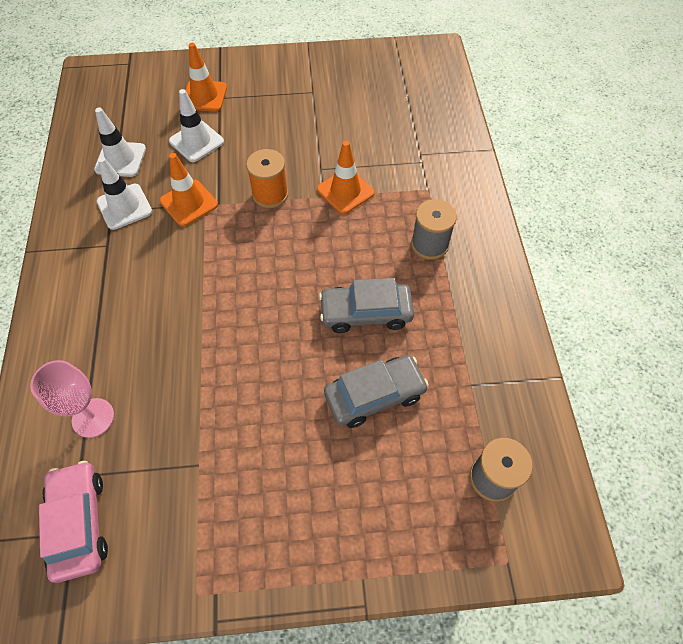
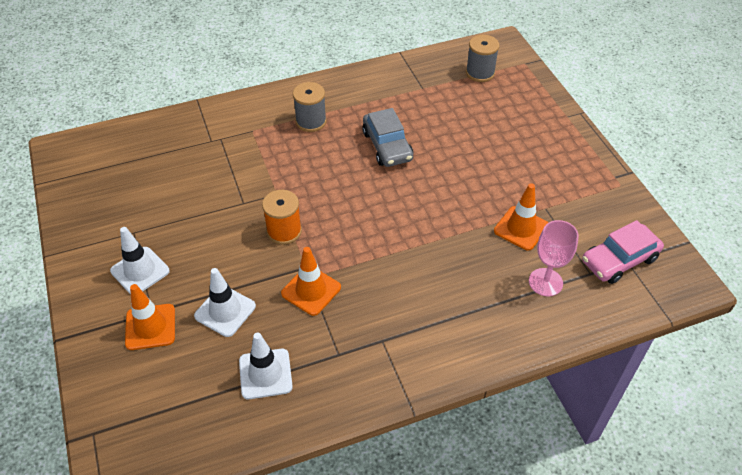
camera: 105 degrees left, 10 degrees down
white traffic cone [97,157,152,230] -> white traffic cone moved to [110,227,170,294]
orange traffic cone [317,141,375,214] -> orange traffic cone moved to [494,183,548,250]
grey car [324,355,429,428] -> none

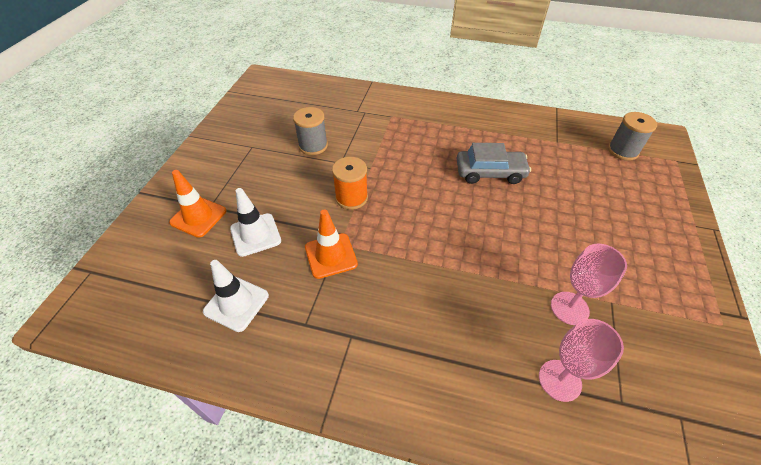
camera: 35 degrees right, 0 degrees up
white traffic cone [110,227,170,294] -> none
grey spool [293,82,327,132] -> grey spool moved to [293,107,328,155]
grey car [362,108,413,167] -> grey car turned 105 degrees counterclockwise [456,143,531,184]
orange traffic cone [494,183,548,250] -> pink goblet [551,244,627,325]
pink car [582,220,664,284] -> none

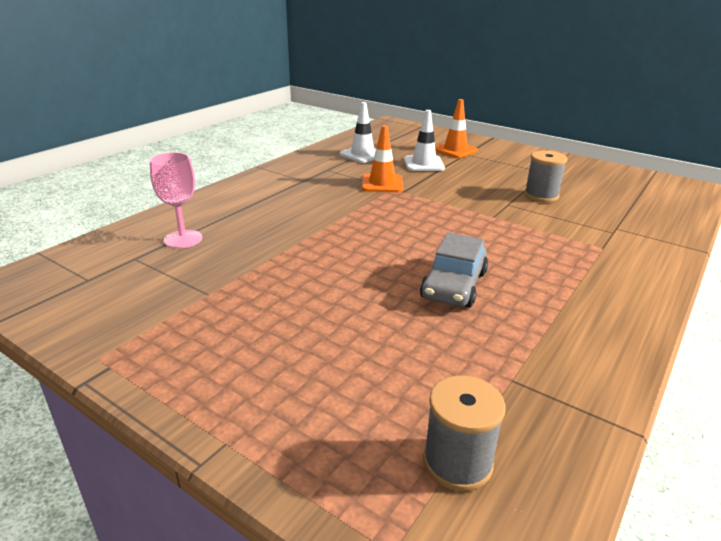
camera: 110 degrees right, 20 degrees down
orange spool [332,157,368,210] -> none
pink goblet [551,244,627,325] -> none

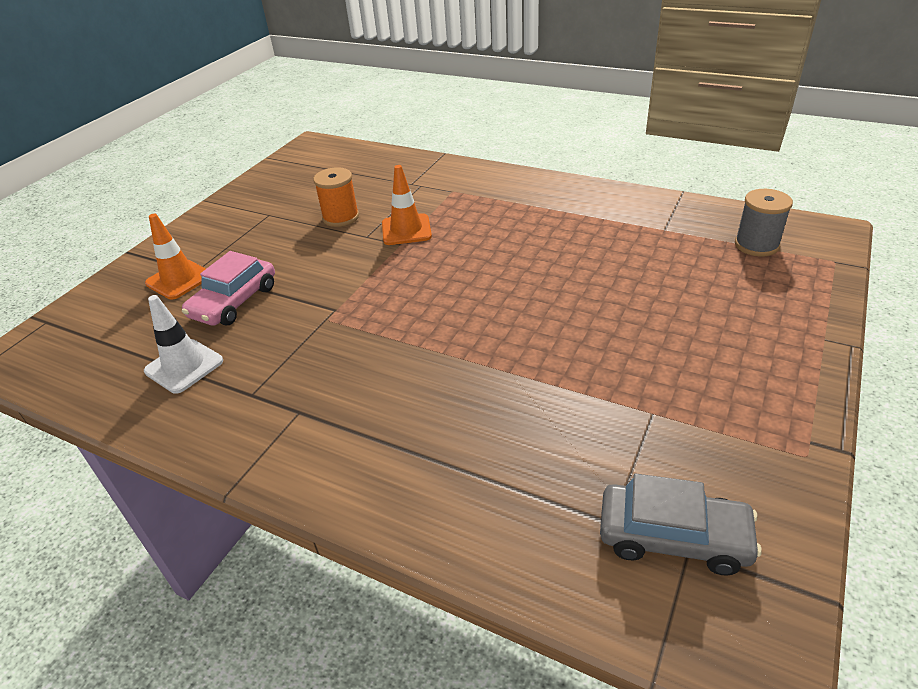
camera: 95 degrees left, 10 degrees up
pink goblet [150,152,202,248] -> none
orange traffic cone [362,125,403,192] -> orange traffic cone moved to [382,165,432,245]
white traffic cone [404,110,445,171] -> pink car [182,251,275,326]
grey car [420,233,488,308] -> grey car moved to [600,474,762,576]
grey spool [524,150,567,202] -> orange spool [313,167,359,227]

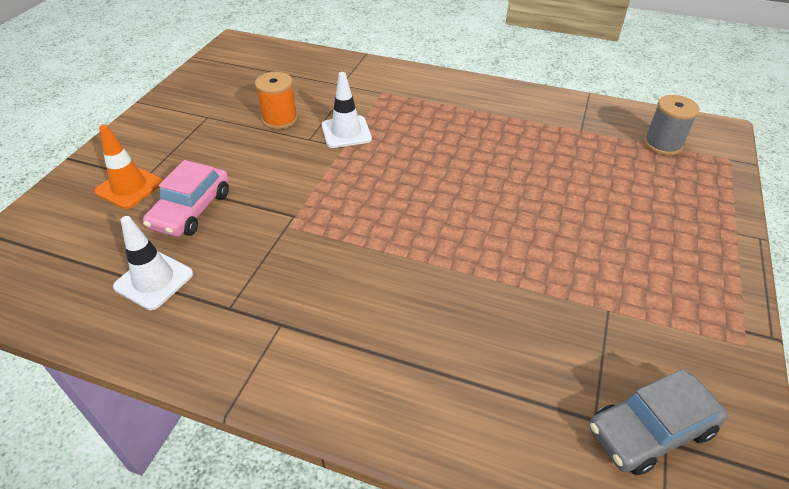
camera: 10 degrees left, 5 degrees up
orange traffic cone [382,165,432,245] -> white traffic cone [322,72,372,148]
grey car [600,474,762,576] -> grey car turned 150 degrees clockwise [589,369,728,475]

